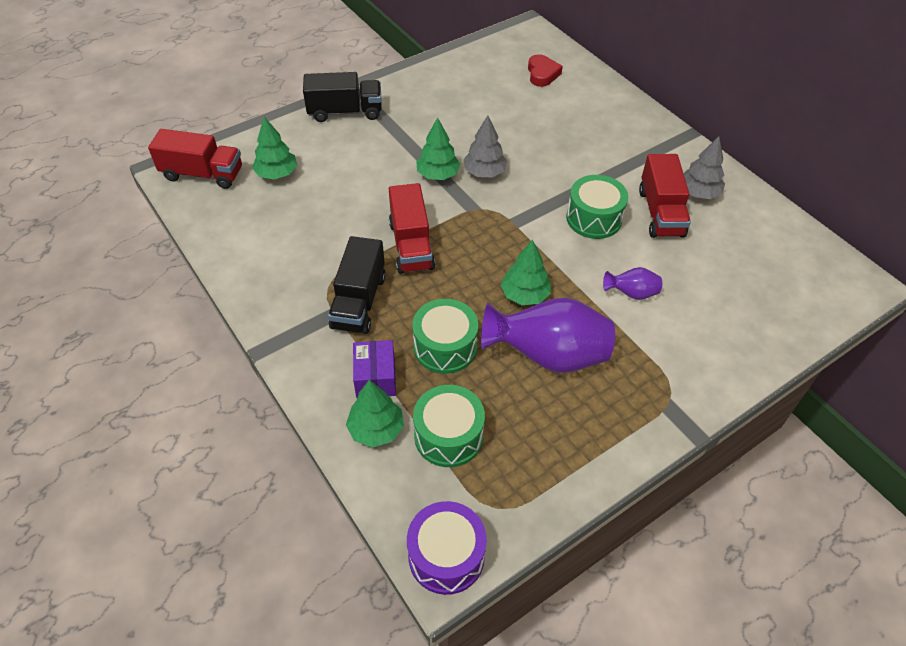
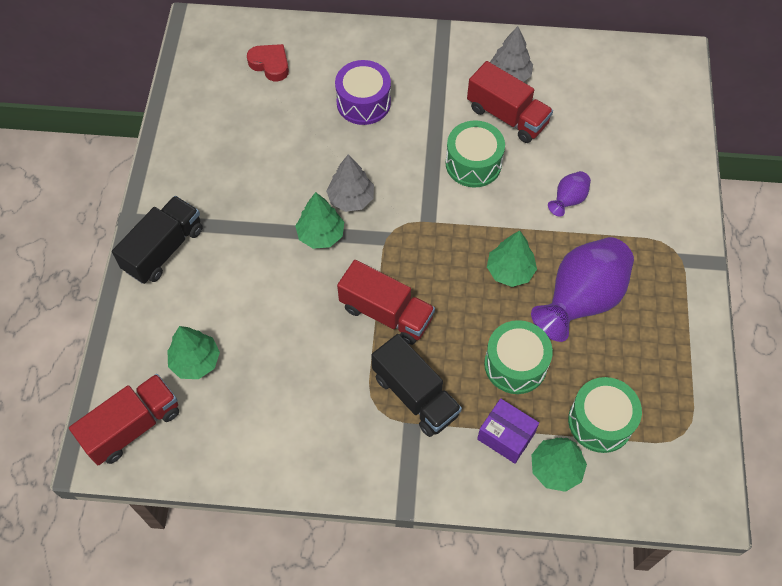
camera: 50 degrees left, 10 degrees up
purple drum [407,501,487,595] -> purple drum moved to [335,60,391,125]

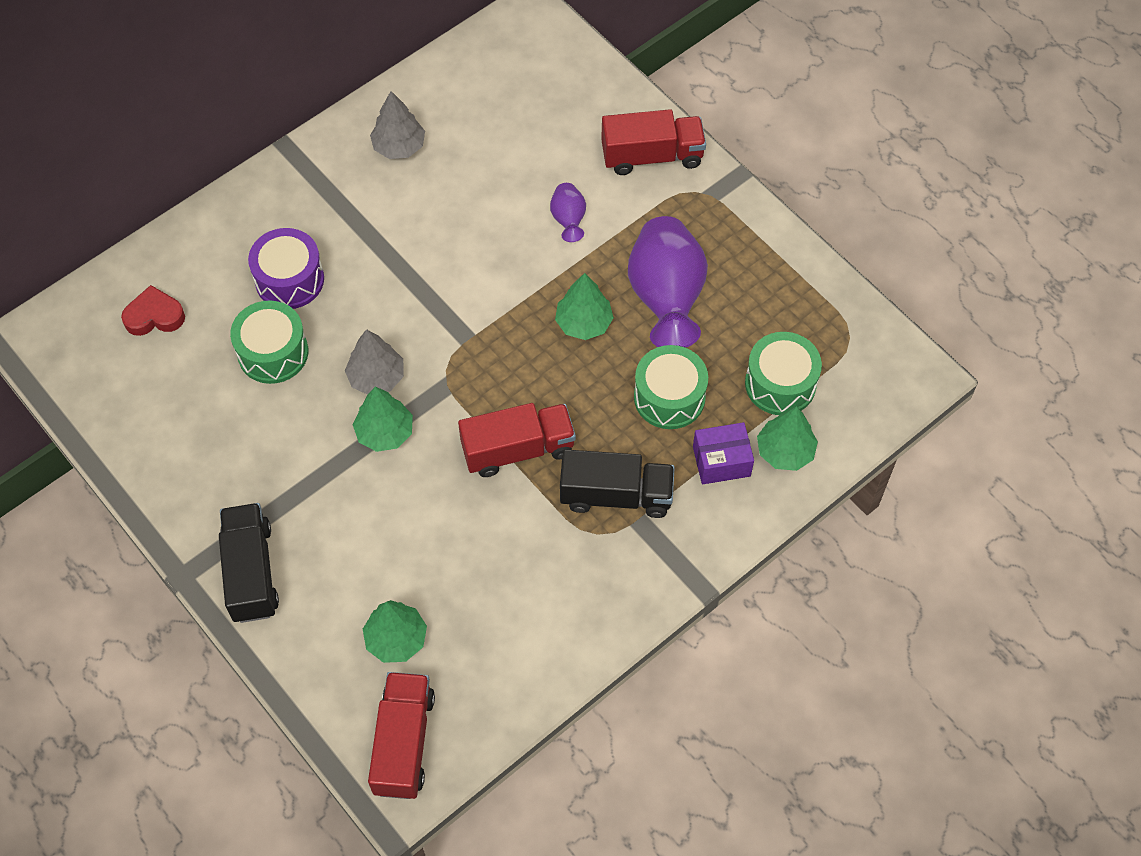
camera: 45 degrees left, 0 degrees up
green drum [446,120,505,187] -> green drum moved to [230,300,308,384]
red truck [467,61,553,143] -> red truck moved to [601,109,706,175]

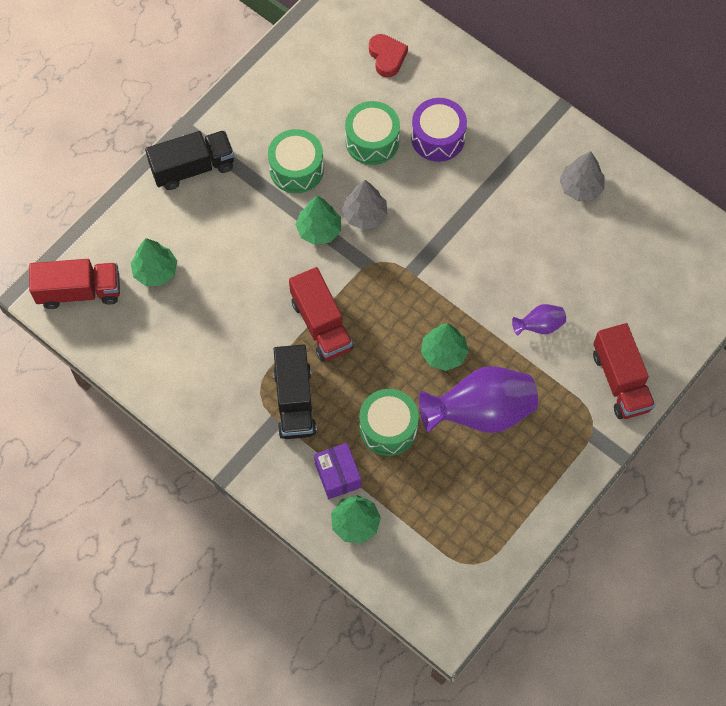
camera: 80 degrees right, 5 degrees up
green drum [745,332,822,415] -> green drum moved to [268,129,324,193]

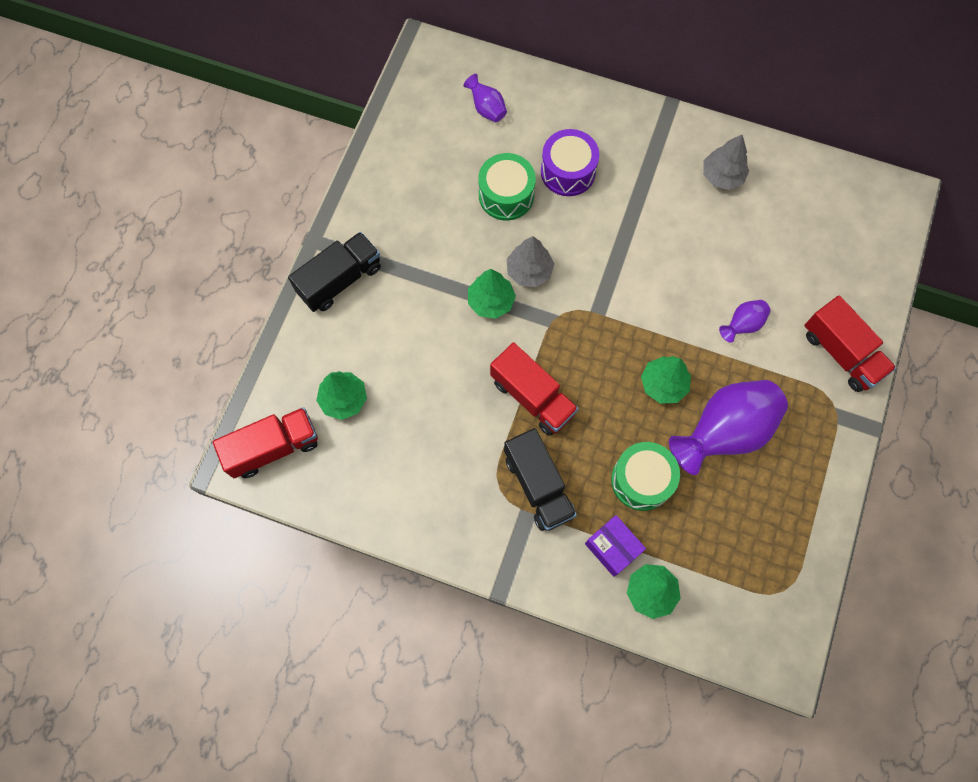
camera: 20 degrees left, 5 degrees up
green drum [268,129,324,193] -> none
red heart [369,34,408,77] -> purple vase [463,74,507,122]

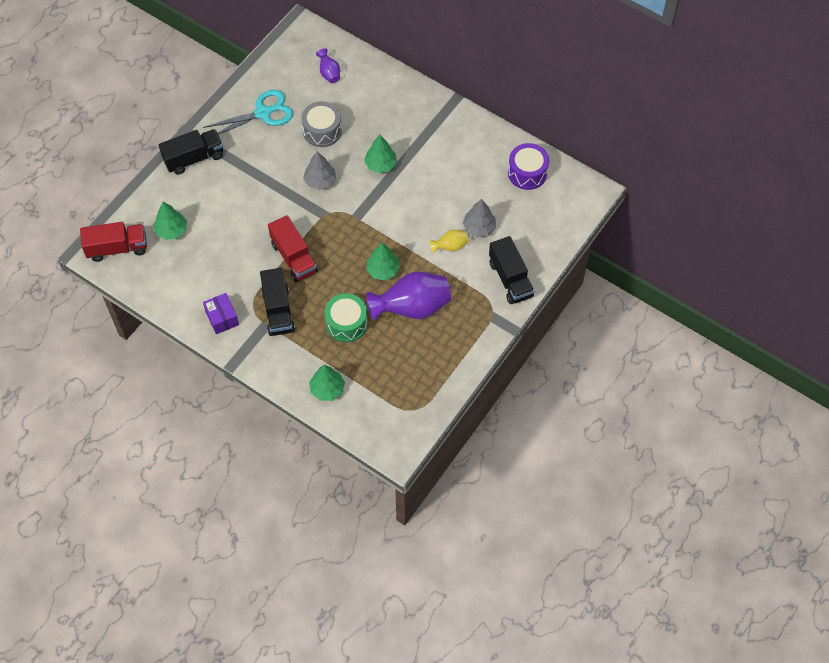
camera: 15 degrees right, 10 degrees down
green tree [468,269,516,319] -> green tree moved to [364,135,397,173]
green drum [478,153,536,220] -> grey drum [301,101,342,147]
purple drum [541,129,599,196] -> purple drum moved to [508,143,549,190]
purple box [585,515,646,577] -> purple box moved to [203,293,239,334]
grey tree [703,135,749,190] -> grey tree moved to [463,199,496,237]
purple vase [719,300,771,343] -> yellow vase [430,230,468,253]
red truck [804,295,896,392] -> black truck [489,236,534,304]
none -> turquoise scissors [203,90,293,135]

